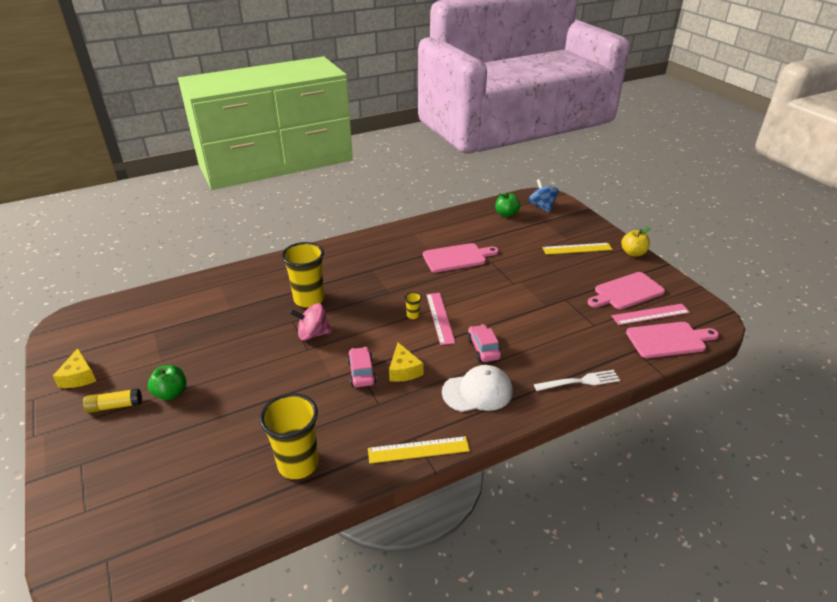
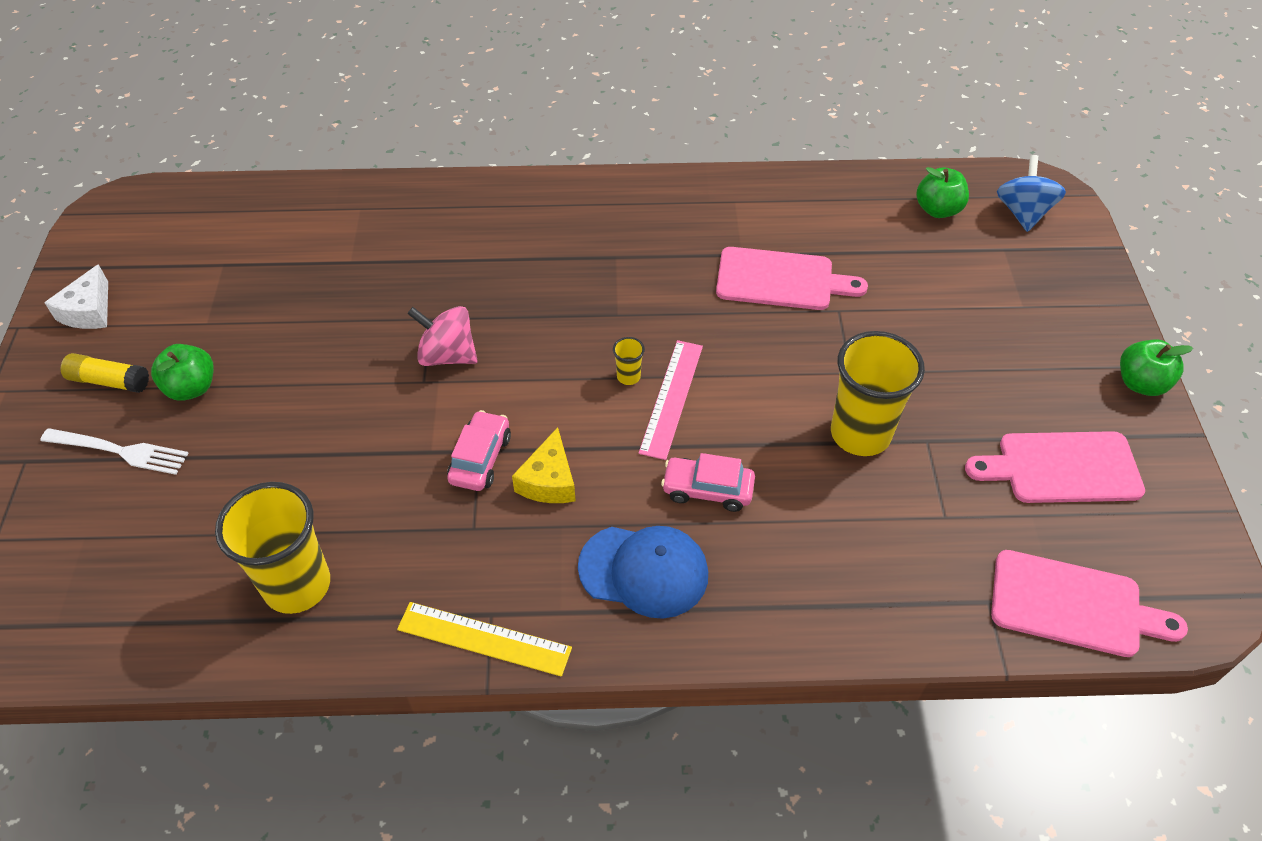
camera: 25 degrees right, 15 degrees up
yellow cheese [53,348,96,388] -> white cheese [44,264,108,329]
yellow cup [282,242,324,308] -> yellow cup moved to [831,331,925,456]
white cap [442,365,513,412] -> blue cap [578,526,708,619]
pink car [467,324,501,362] -> pink car turned 90 degrees counterclockwise [661,453,755,512]
white fork [534,370,620,391] -> white fork moved to [40,428,189,475]
yellow ruler [542,243,613,255] -> none
pink ruler [612,304,690,325] -> none
yellow apple [621,228,651,257] -> green apple [1120,339,1193,396]

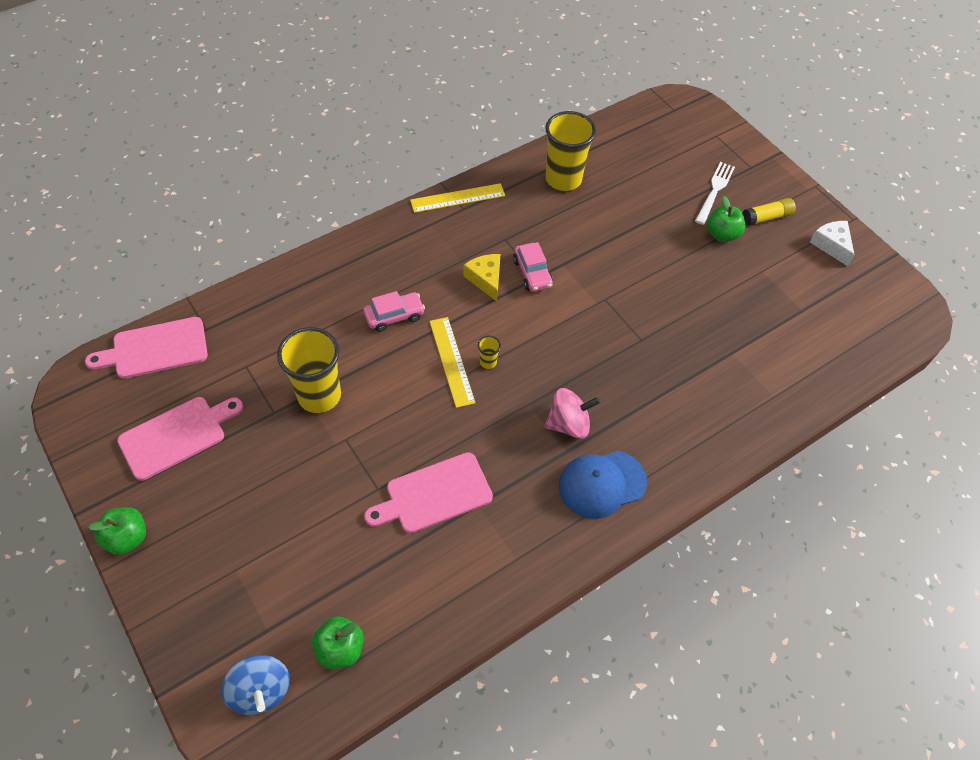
camera: 145 degrees right, 5 degrees up
white fork [40,428,189,475] -> white fork turned 135 degrees clockwise [695,162,735,225]
pink spinning top [407,306,478,366] -> pink spinning top moved to [544,388,600,439]
blue cap [578,526,708,619] -> blue cap moved to [559,451,647,519]
pink ruler [639,340,703,460] -> yellow ruler [429,317,475,408]

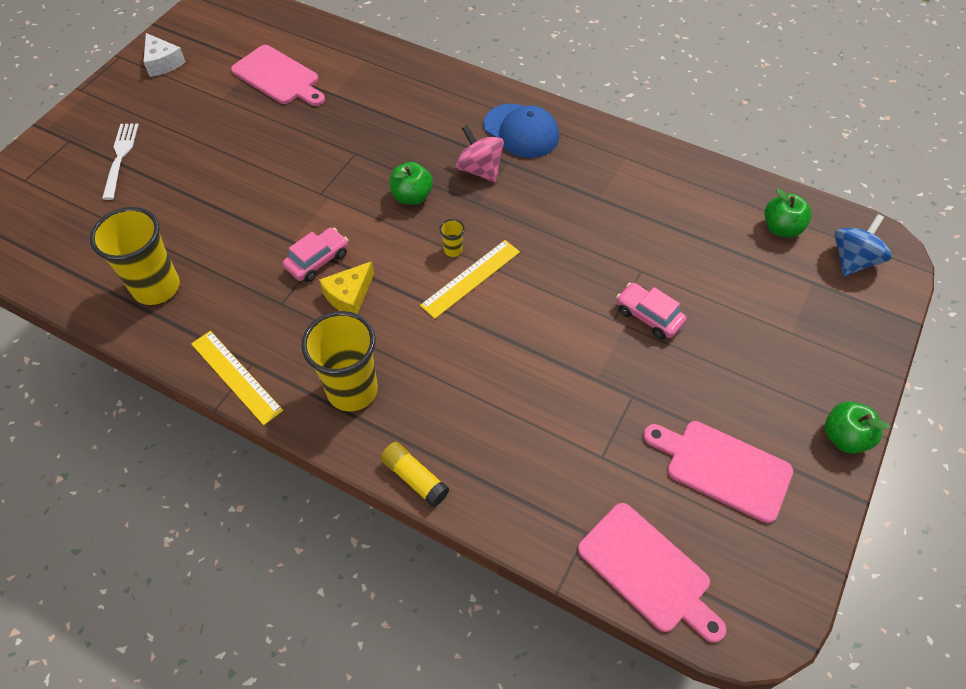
camera: 115 degrees left, 0 degrees up
yellow cup [277,327,341,413] -> yellow cup moved to [301,311,378,411]
pink car [363,291,425,332] -> pink car moved to [616,283,687,340]
pink cutting board [364,452,493,533] -> pink cutting board moved to [231,45,325,106]
white fork [695,162,735,225] -> white fork turned 90 degrees clockwise [102,123,139,200]
green apple [707,196,745,242] -> green apple moved to [390,162,433,205]
yellow glue stick [742,198,796,226] -> yellow glue stick moved to [380,442,450,507]
white cheese [810,221,855,266] -> white cheese turned 75 degrees counterclockwise [143,33,186,77]

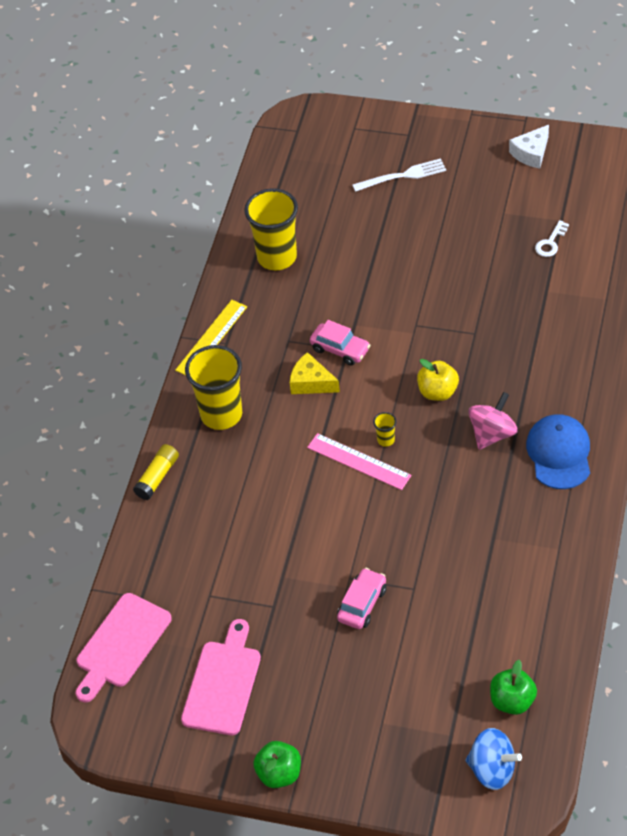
camera: 80 degrees right, 5 degrees down
pink cutting board [231,45,325,106] -> white key [535,220,569,257]
green apple [390,162,433,205] -> yellow apple [417,359,459,401]
yellow ruler [420,240,520,319] -> pink ruler [307,433,412,490]
blue cap [484,103,559,158] -> blue cap turned 150 degrees clockwise [526,414,590,489]

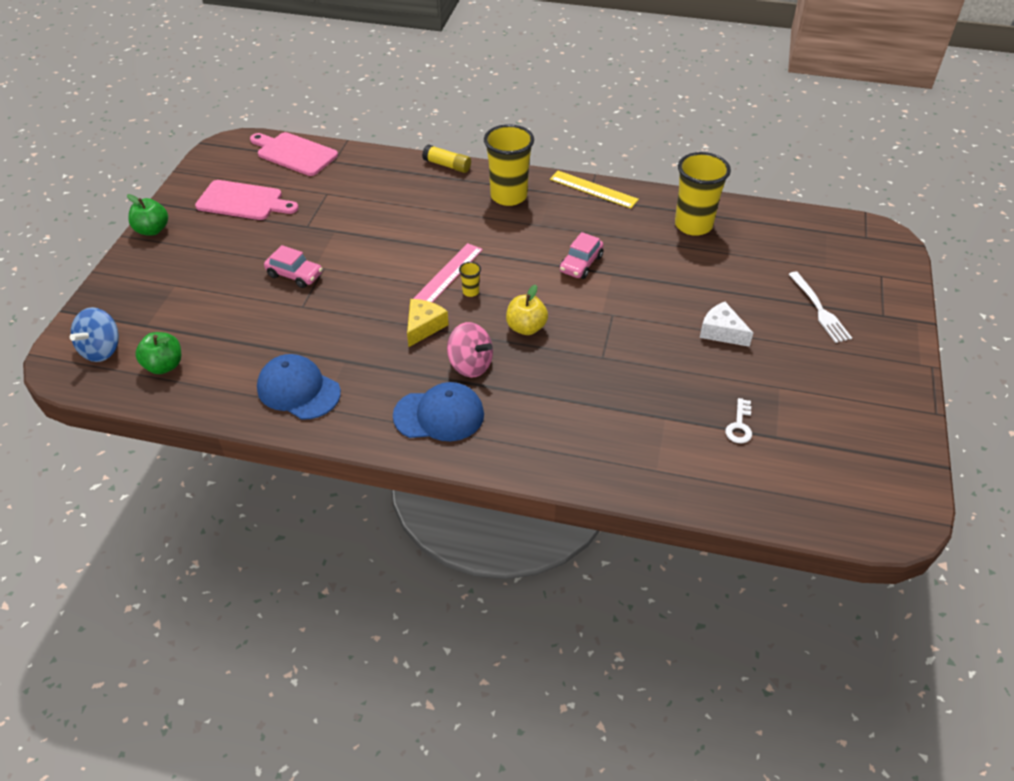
camera: 85 degrees right, 5 degrees down
yellow cheese [290,352,340,394] -> yellow cheese moved to [407,299,448,347]
white cheese [509,125,549,169] -> white cheese moved to [700,302,753,347]
white key [535,220,569,257] -> white key turned 105 degrees counterclockwise [725,398,752,443]
none -> blue cap [257,354,341,420]

